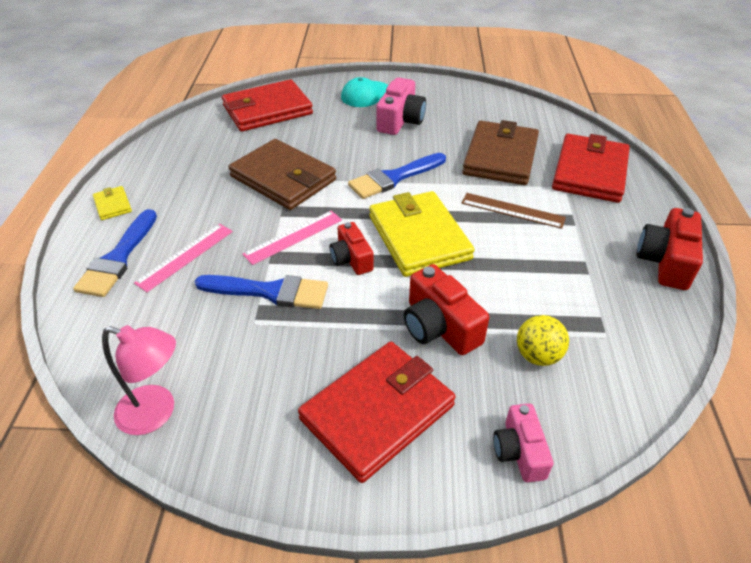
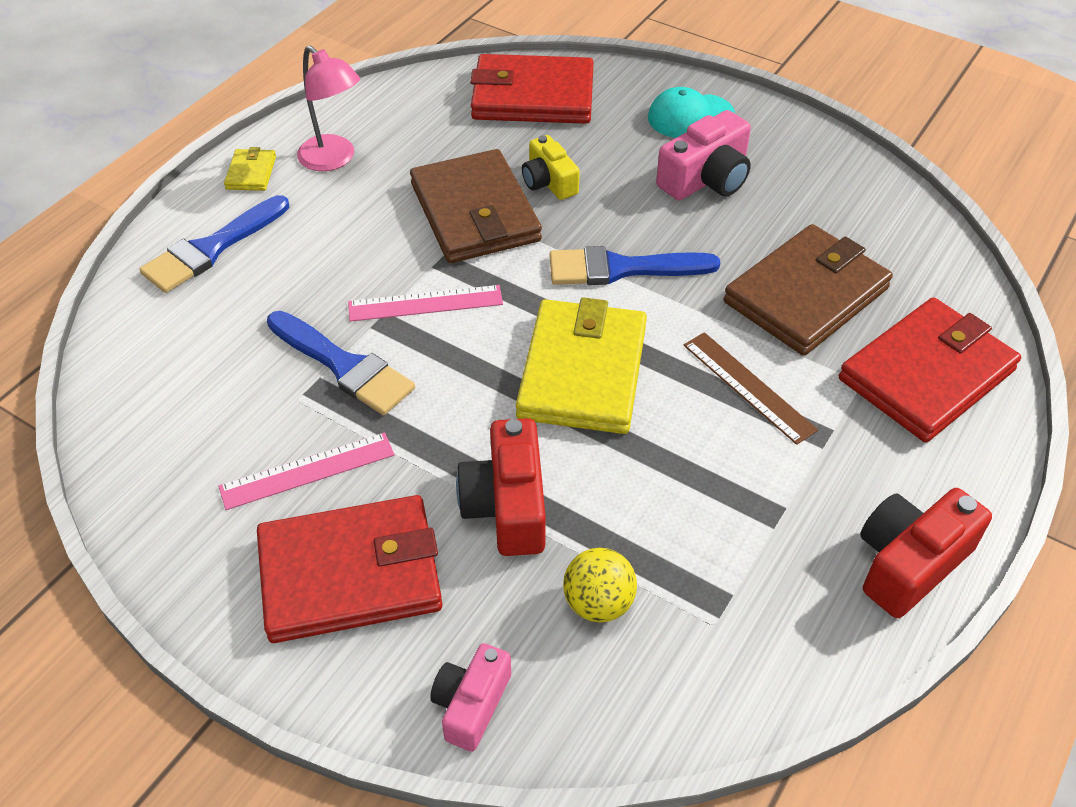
camera: 30 degrees right, 5 degrees up
pink lamp [102,325,176,435] -> pink lamp moved to [297,45,360,171]
pink ruler [134,224,233,292] -> pink ruler moved to [218,432,394,510]
red camera [329,222,374,275] -> none
none -> yellow camera [522,135,580,200]

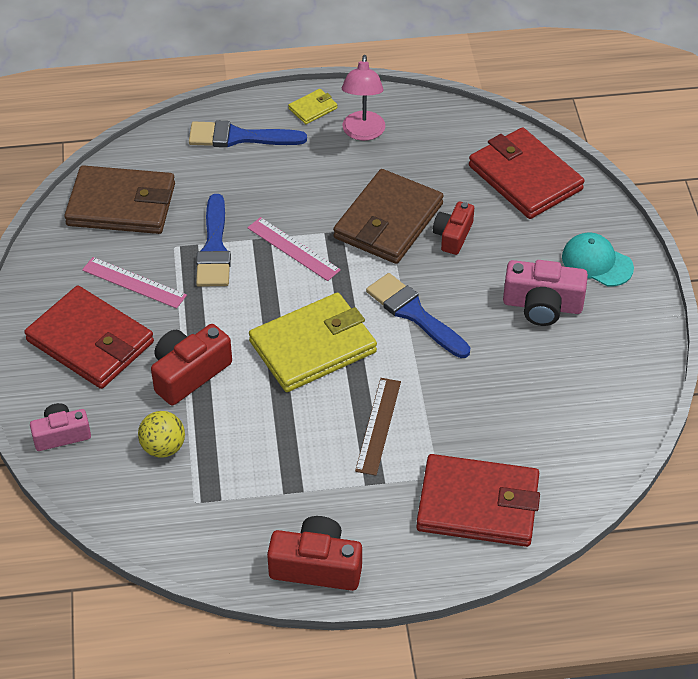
camera: 50 degrees right, 0 degrees up
yellow camera [522,135,580,200] -> red camera [433,201,474,255]
brown wallet [724,224,893,356] -> brown wallet moved to [64,165,175,234]

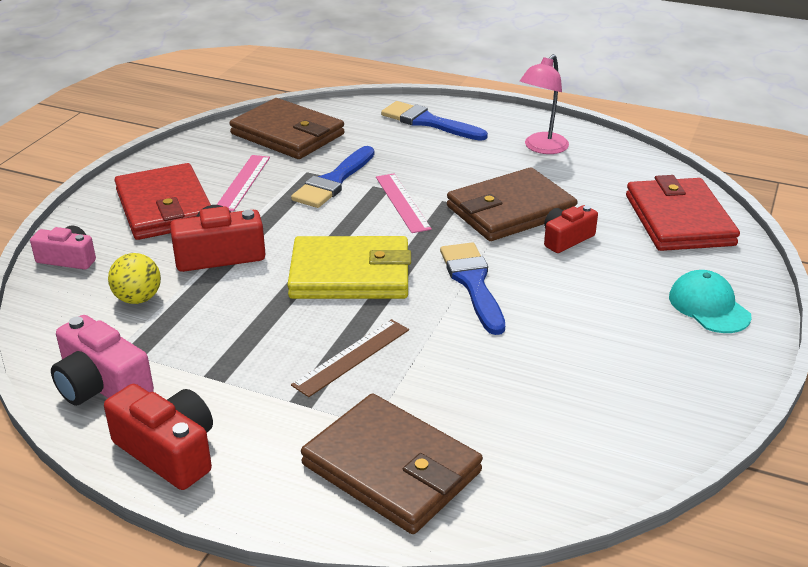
camera: 30 degrees right, 15 degrees down
pink ruler [82,257,187,309] -> pink ruler turned 45 degrees clockwise [217,155,270,212]
yellow wallet [288,89,337,124] -> none
red wallet [416,454,540,547] -> brown wallet [301,393,483,534]
pink camera [503,260,588,326] -> pink camera moved to [51,315,154,406]

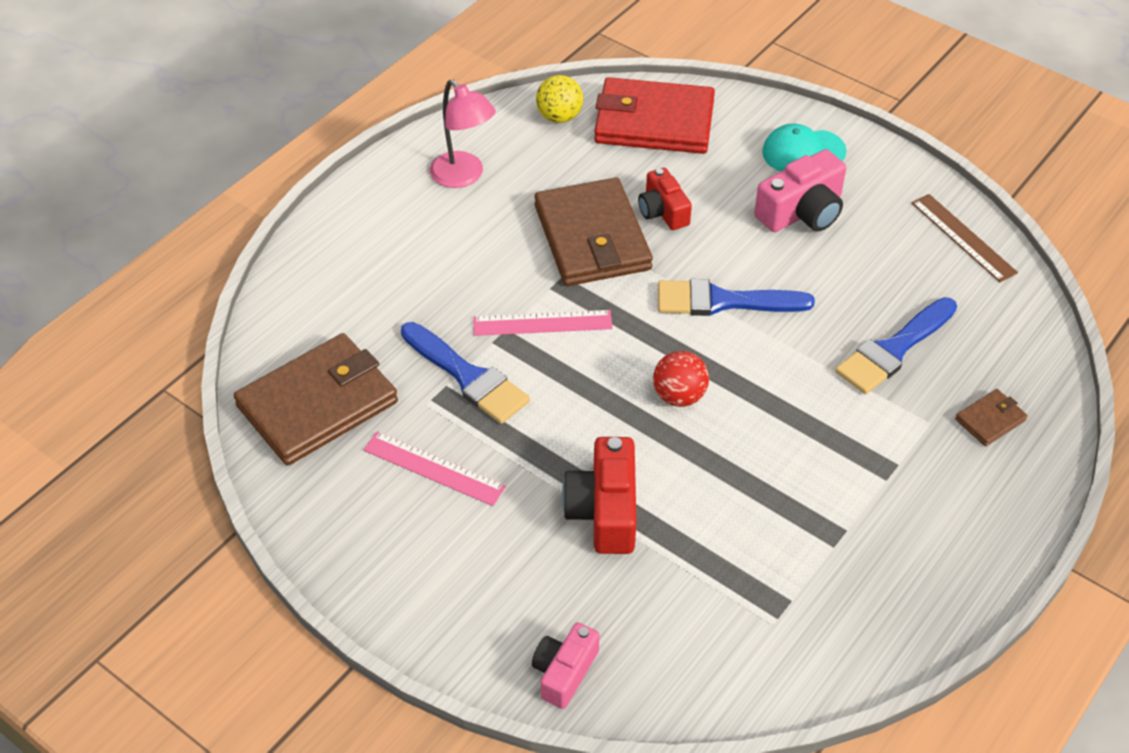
camera: 75 degrees left, 15 degrees up
pink camera [51,315,154,406] -> pink camera moved to [754,149,846,232]
red camera [104,384,213,490] -> none
yellow ball [108,253,161,304] -> yellow ball moved to [536,75,583,123]
red wallet [115,163,211,240] -> none
yellow wallet [287,236,411,299] -> red ball [653,351,709,407]
brown ruler [291,319,409,397] -> brown ruler moved to [912,194,1018,282]
brown wallet [301,393,483,534] -> brown wallet [955,389,1028,446], size x0.43
blue brush [381,101,488,141] -> blue brush moved to [835,297,957,394]

